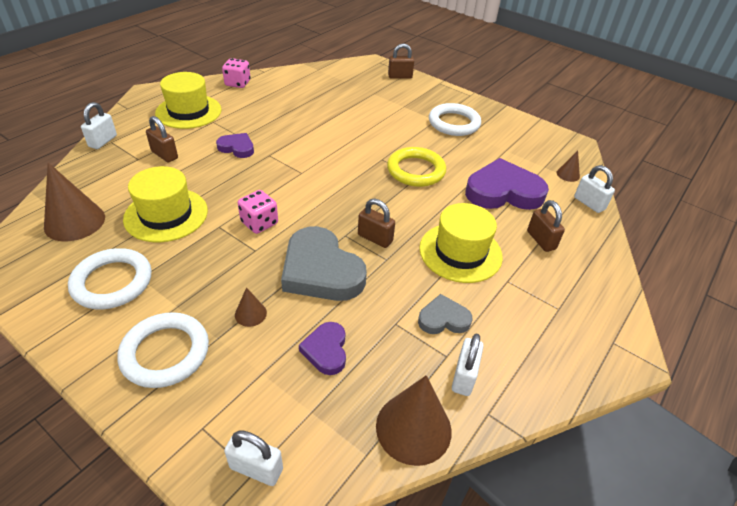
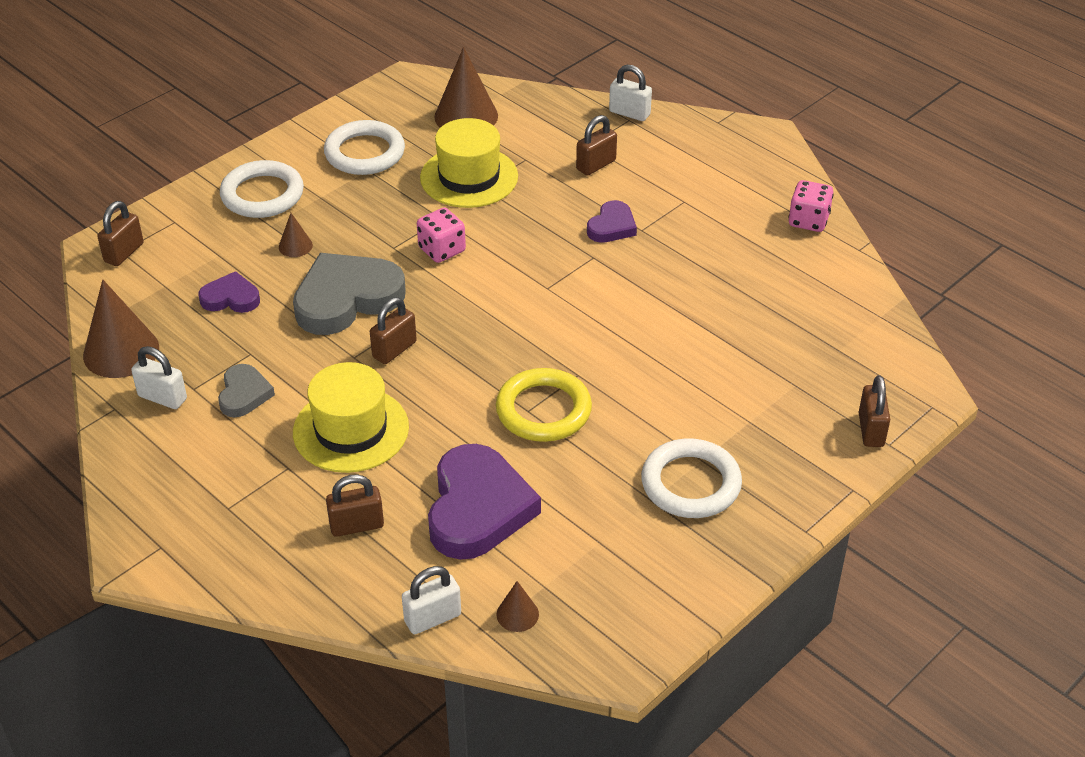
camera: 100 degrees right, 0 degrees up
yellow hat [155,72,222,129] -> none
white padlock [224,430,283,486] -> brown padlock [97,201,144,266]

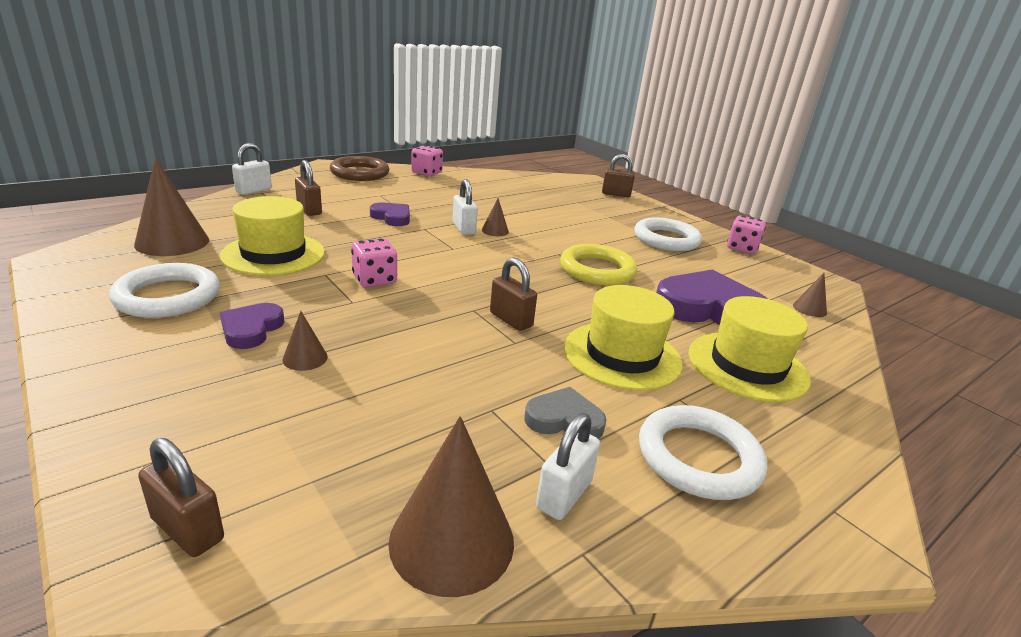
camera: 85 degrees left, 15 degrees down
purple heart [198,271,260,313] -> purple heart moved to [220,303,284,349]
white ring [220,160,304,218] -> white ring moved to [639,405,767,500]
grey heart [293,253,406,335] -> none
brown padlock [326,474,384,537] -> yellow hat [688,296,811,402]
white padlock [402,566,461,634] -> white padlock moved to [453,179,478,235]
none -> brown ring [330,156,389,181]
none -> brown cone [482,198,509,236]
none -> pink dice [727,215,766,254]

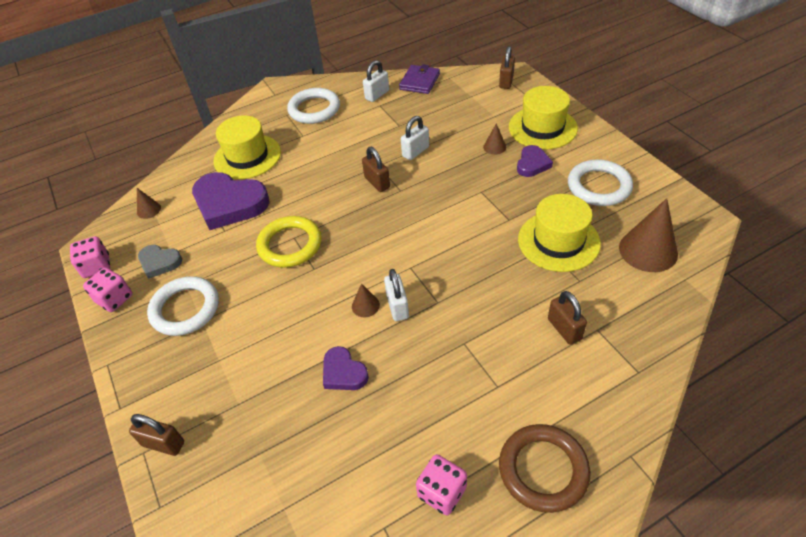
camera: 165 degrees left, 20 degrees up
brown padlock [138,438,224,557] -> brown padlock turned 60 degrees clockwise [499,46,515,89]
white padlock [232,143,272,195] -> white padlock moved to [401,116,429,160]
pink dice [351,238,397,287] -> pink dice moved to [70,236,110,278]
purple heart [370,203,410,226] -> purple heart moved to [323,346,369,390]
brown cone [388,416,514,597] -> purple wallet [399,64,440,94]
grey heart [524,387,606,439] -> grey heart moved to [138,245,182,279]
yellow hat [564,285,683,391] -> yellow hat moved to [509,86,578,150]

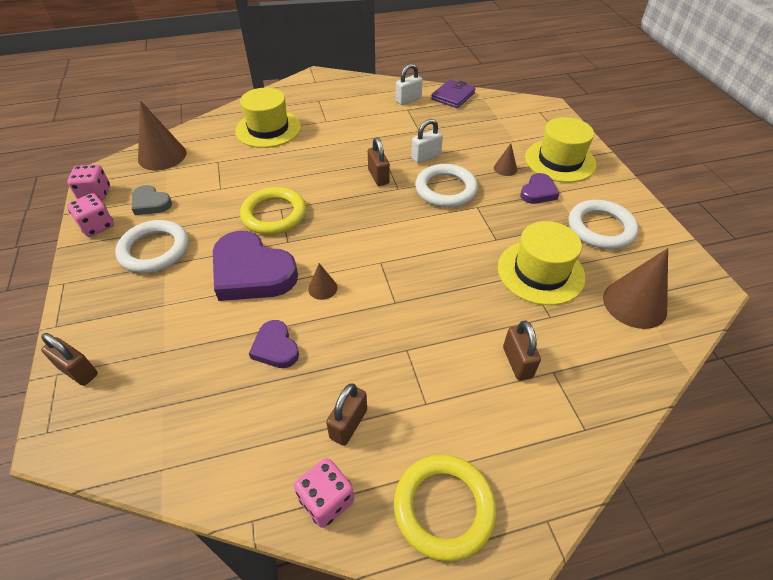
camera: 10 degrees right, 0 degrees up
brown cone [137,188,161,219] -> brown cone [138,101,186,170], size x2.06
purple heart [192,172,270,230] -> purple heart moved to [213,231,298,301]
white ring [287,88,340,124] -> white ring moved to [415,164,478,208]
white padlock [384,269,409,321] -> none
brown padlock [499,46,515,89] -> brown padlock moved to [326,384,367,446]
brown ring [499,424,591,513] -> yellow ring [394,454,496,562]

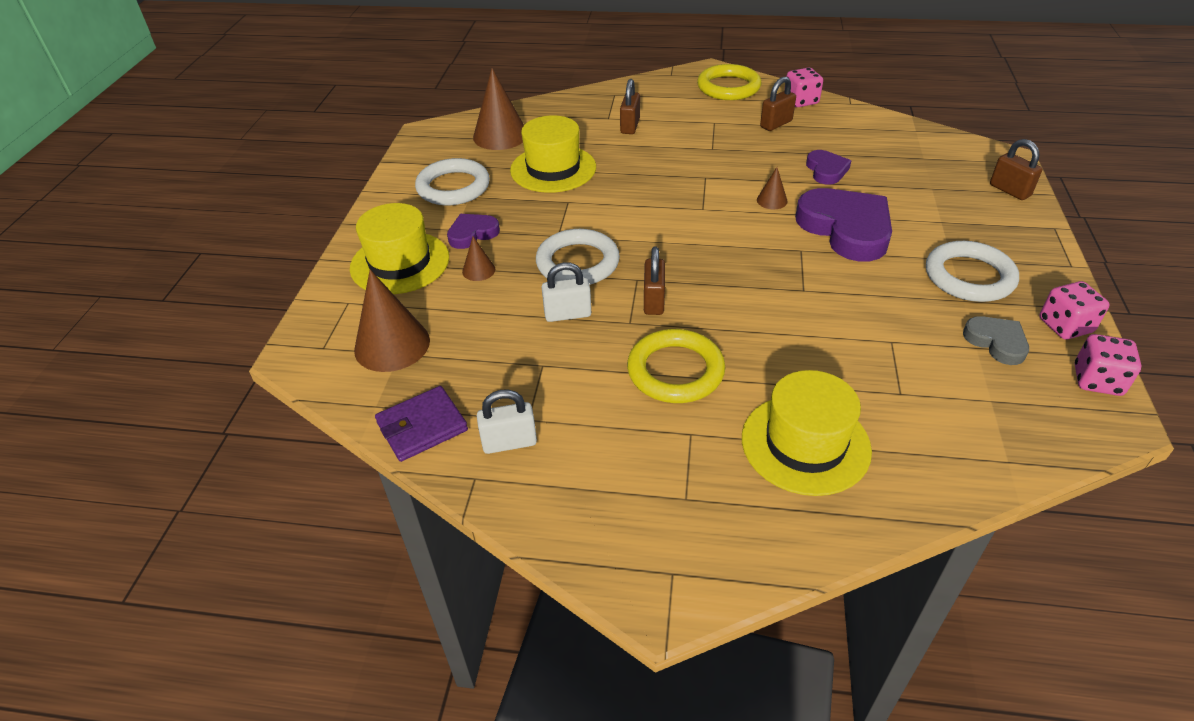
camera: 155 degrees left, 5 degrees down
brown cone [138,101,186,170] -> brown cone moved to [354,269,430,372]
yellow ring [240,187,306,235] -> yellow ring moved to [627,329,725,403]

